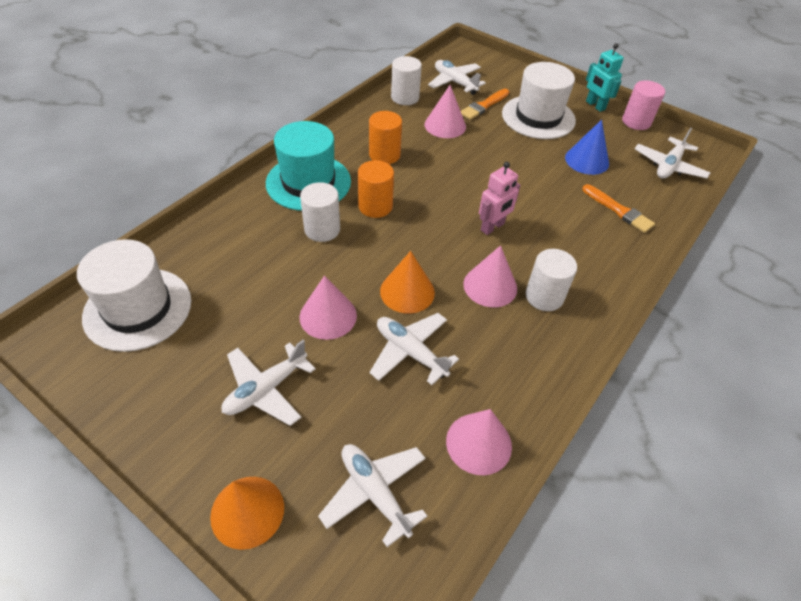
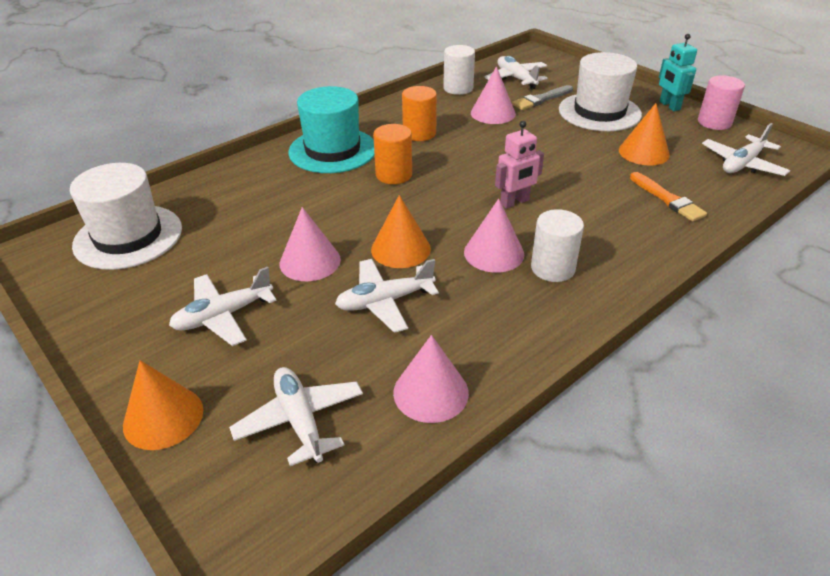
camera: 15 degrees right, 10 degrees down
white cylinder [300,182,340,242] -> none
white plane [369,313,459,385] -> white plane turned 75 degrees counterclockwise [335,259,439,333]
orange brush [461,89,509,120] -> grey brush [512,85,573,110]
blue cone [565,120,609,175] -> orange cone [619,103,670,165]

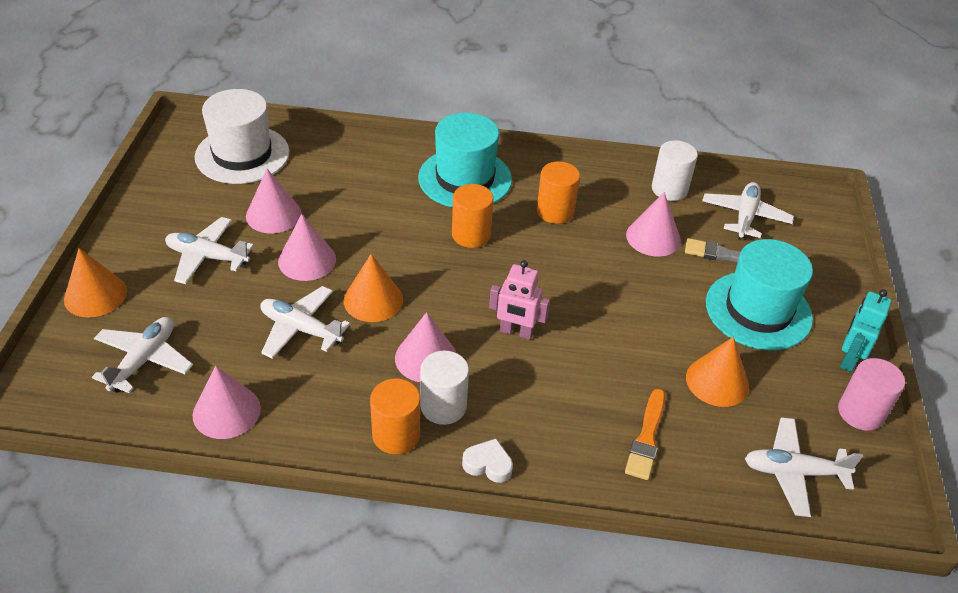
camera: 45 degrees right, 5 degrees up
white hat [559,52,642,131] -> turquoise hat [706,239,813,350]
none -> pink cone [246,169,301,233]
none -> orange cylinder [370,379,420,454]
none -> white heart [462,438,513,483]

